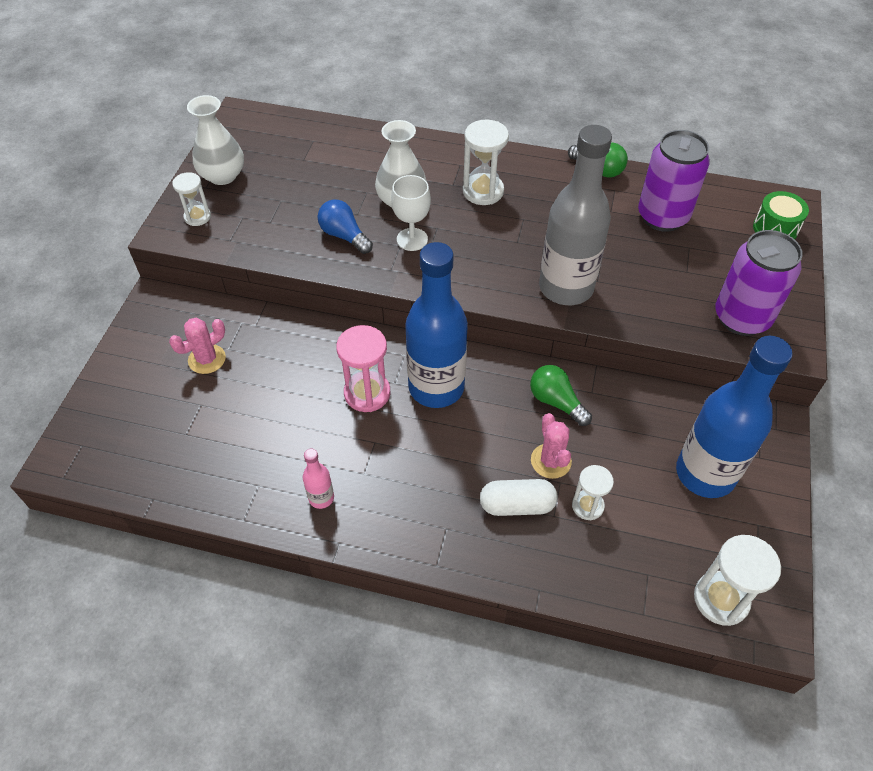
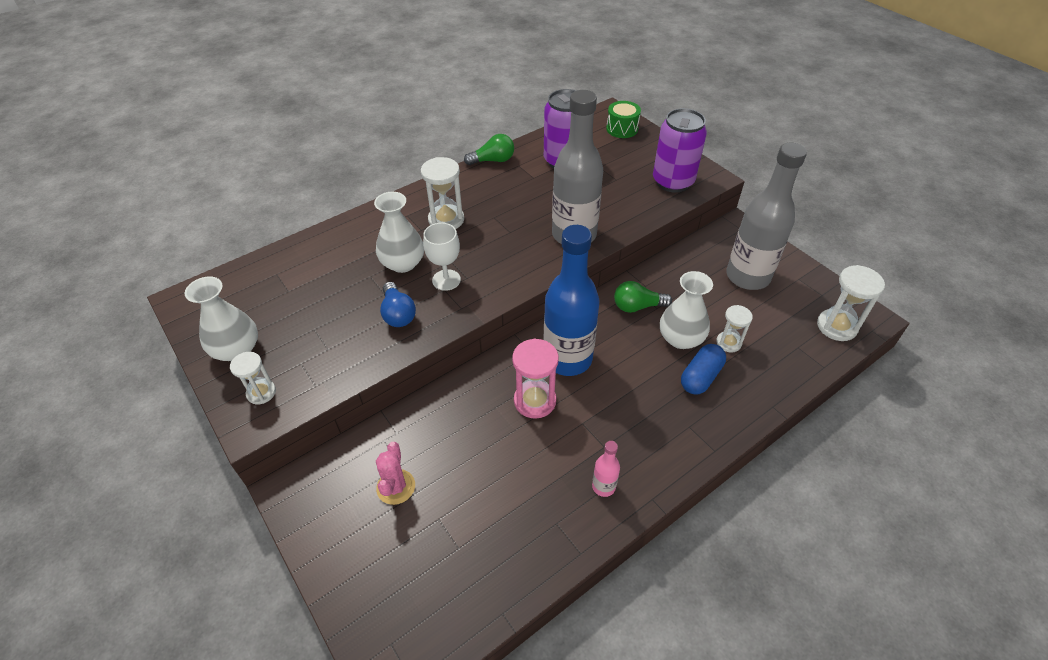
camera: 50 degrees left, 5 degrees down
blue light bulb [317,199,373,254] -> blue light bulb turned 105 degrees counterclockwise [380,282,416,327]
white capsule [480,479,558,516] -> blue capsule [681,344,726,394]
pink cactus [531,413,572,479] -> white vase [660,271,713,349]
blue bottle [676,336,793,498] -> grey bottle [726,143,807,290]

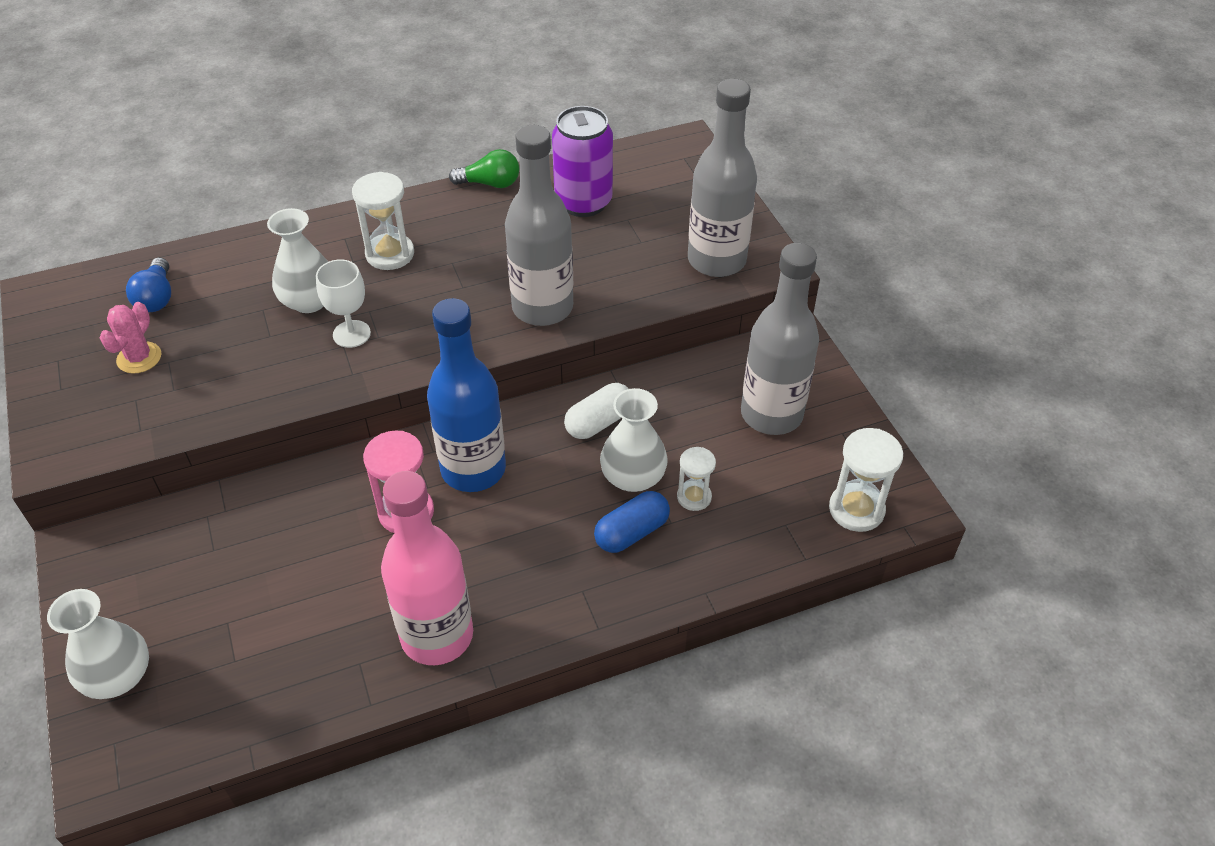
camera: 15 degrees right, 0 degrees up
white vase [185,276,258,361] -> white vase moved to [47,589,149,699]
white hourglass [230,352,276,404] -> none
pink cactus [376,442,415,505] -> pink cactus moved to [100,302,162,374]
blue light bulb [380,282,416,327] -> blue light bulb moved to [126,257,171,312]
pink bottle [592,441,620,497] -> pink bottle [381,471,473,665], size x2.39
green drum [606,101,641,138] -> none
green light bulb [614,281,672,313] -> white capsule [564,383,629,439]
purple can [653,108,707,193] -> grey bottle [688,79,757,277]

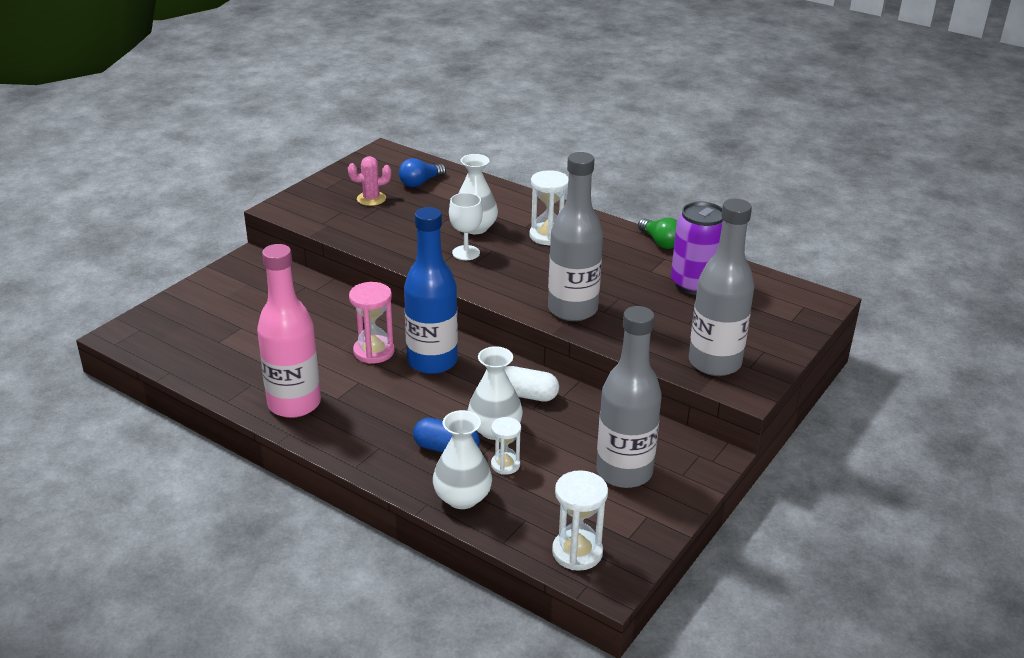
camera: 55 degrees right, 15 degrees down
white vase [47,589,149,699] -> white vase moved to [433,410,492,509]

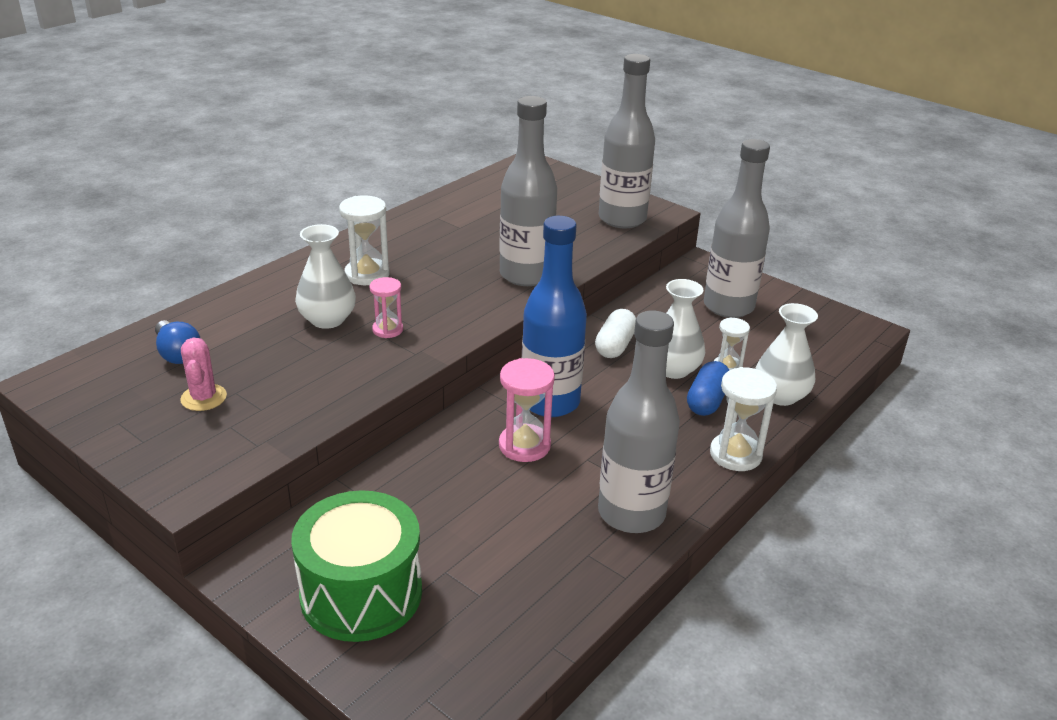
camera: 85 degrees left, 0 degrees up
pink bottle [257,244,321,418] -> grey bottle [598,311,680,533]
white goblet [449,193,483,260] -> pink hourglass [370,277,403,338]
white hourglass [552,470,608,571] -> white hourglass moved to [710,367,777,471]
green light bulb [638,218,677,249] -> none
purple can [671,202,723,295] -> none
none -> green drum [291,490,422,642]

